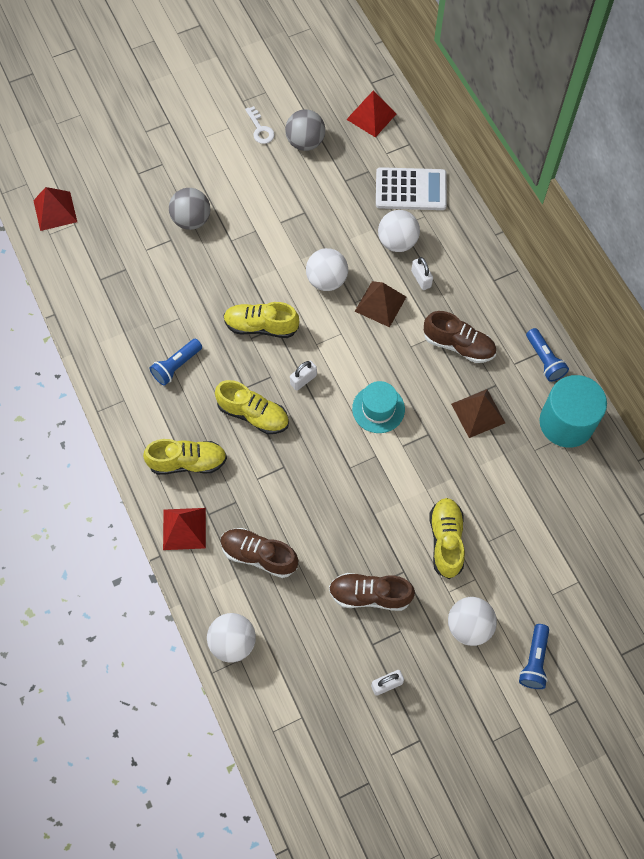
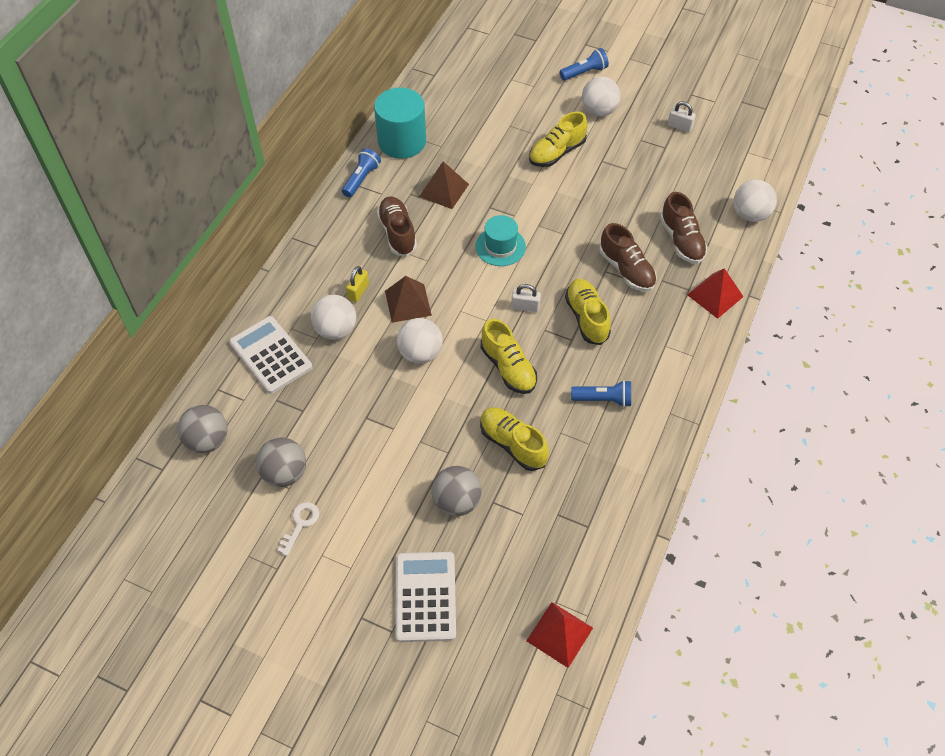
camera: 130 degrees left, 10 degrees down
yellow shoe [143,439,227,475] -> yellow shoe moved to [480,407,549,471]
brown shoe [329,573,415,611] -> brown shoe moved to [599,223,657,292]
red pyramid [346,90,396,137] -> grey ball [177,405,227,453]
white padlock [411,257,433,290] -> yellow padlock [346,266,369,302]
none -> white calculator [396,552,456,642]

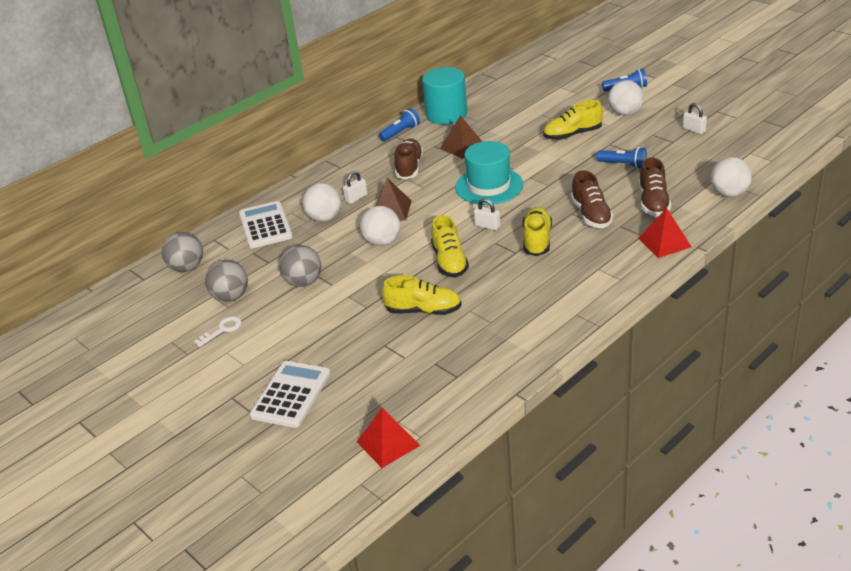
camera: 25 degrees right, 20 degrees down
yellow padlock [346,266,369,302] -> white padlock [343,171,368,204]
grey ball [431,466,482,516] -> grey ball moved to [279,245,321,287]
turquoise hat [475,215,526,266] -> turquoise hat [455,141,523,205], size x1.52
yellow shoe [480,407,549,471] -> yellow shoe turned 120 degrees clockwise [382,275,462,315]
blue flashlight [571,380,631,407] -> blue flashlight moved to [596,147,647,169]

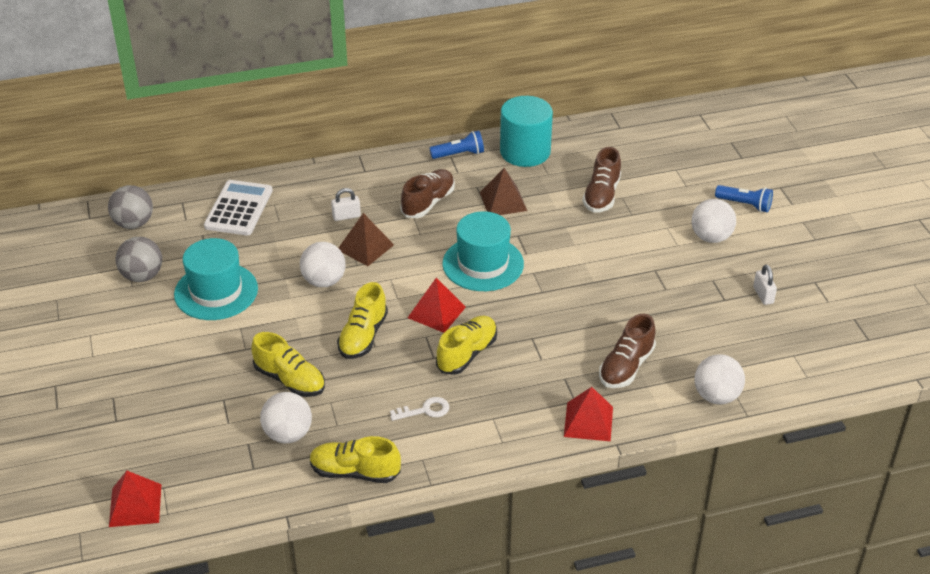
camera: 25 degrees right, 5 degrees up
white key [194,316,242,347] -> white key moved to [390,397,449,421]
white calculator [250,361,330,428] -> none
grey ball [279,245,321,287] -> turquoise hat [174,238,258,320]
white ball [303,183,341,222] -> white ball moved to [260,392,312,443]
white padlock [474,198,500,231] -> red pyramid [408,278,466,333]
yellow shoe [543,100,603,140] -> yellow shoe moved to [309,436,401,483]
brown shoe [571,170,613,228] -> brown shoe moved to [583,147,621,213]
blue flashlight [596,147,647,169] -> none

